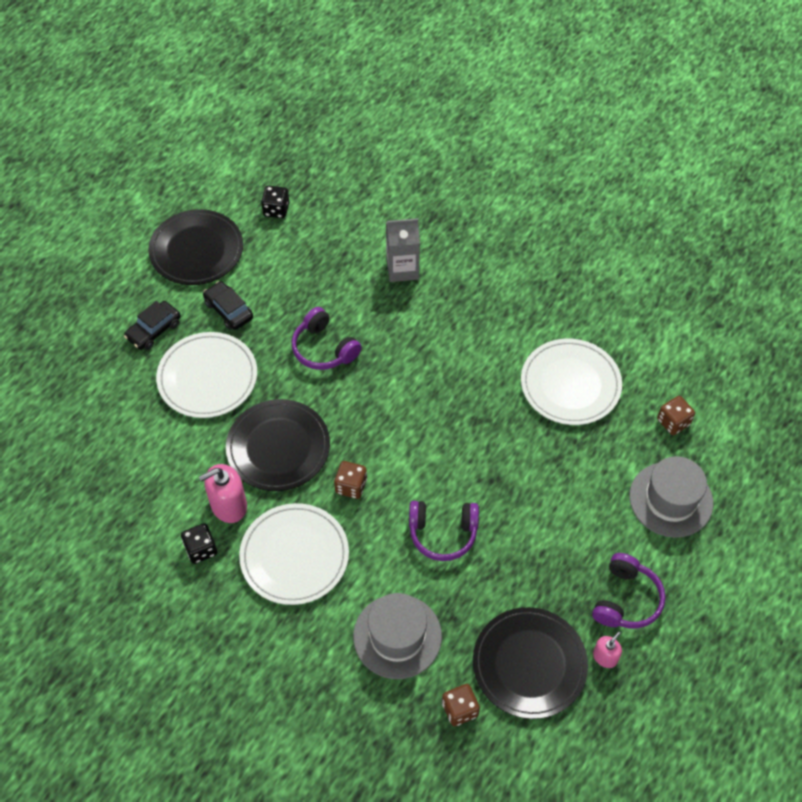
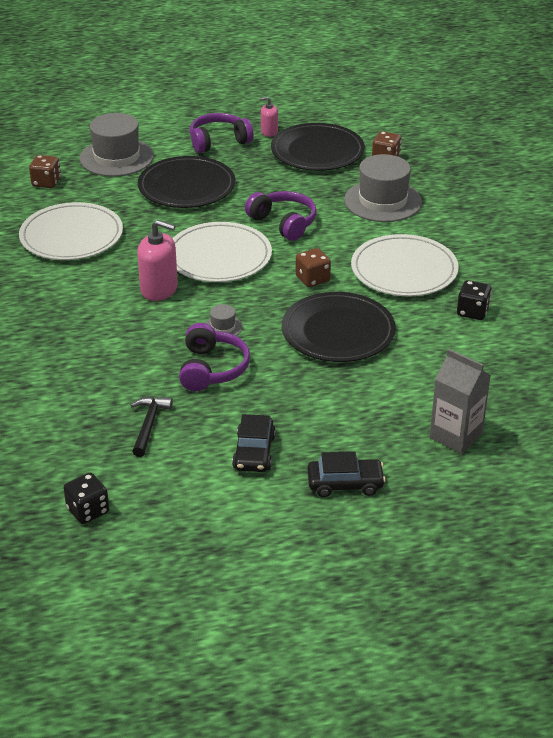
camera: 135 degrees left, 20 degrees down
black plate [148,209,243,285] -> black plate moved to [138,156,235,208]
white plate [156,332,257,418] -> white plate moved to [172,222,272,282]
pink soap dispenser [199,464,247,523] -> pink soap dispenser moved to [137,220,178,301]
grey carton [386,218,420,282] -> grey carton moved to [430,349,491,454]
none -> black hammer [131,396,173,457]
none -> grey hat [205,304,243,336]

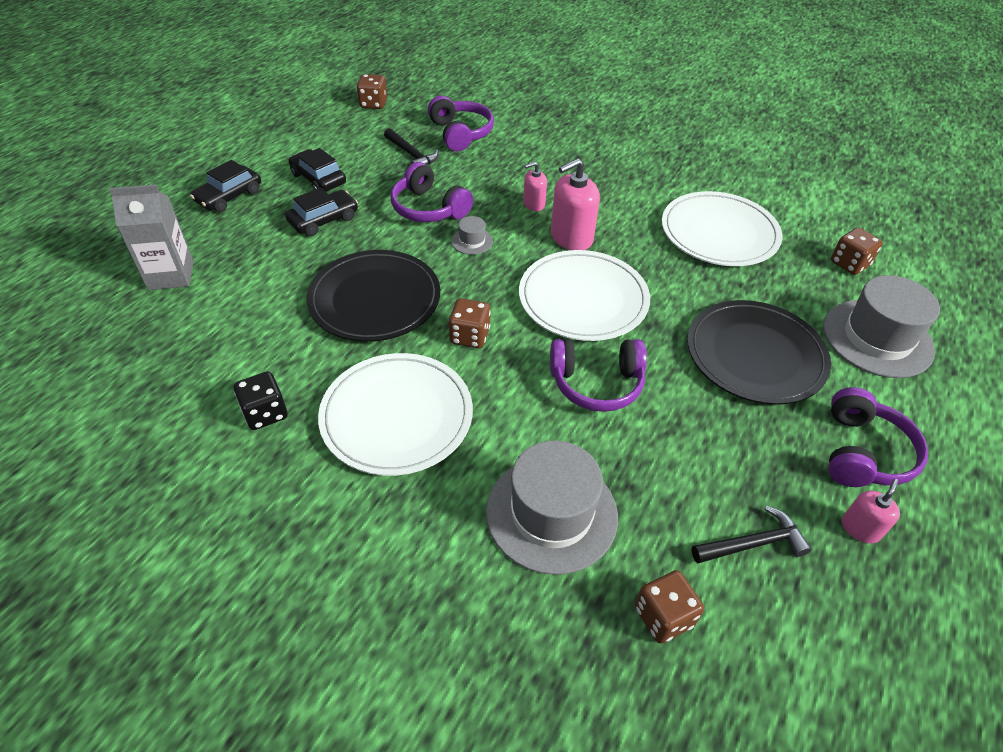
camera: 130 degrees right, 10 degrees up
black dice [64,473,109,524] -> brown dice [357,74,387,109]
black plate [271,123,365,171] -> black hammer [692,506,812,564]
none -> black car [285,188,358,236]
none -> purple headphones [428,96,494,151]
none -> pink soap dispenser [523,162,547,211]

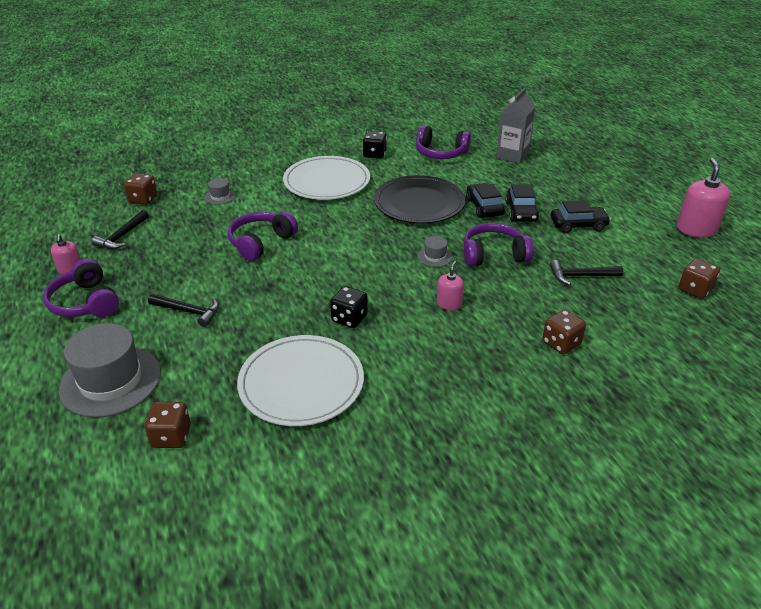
camera: 130 degrees right, 10 degrees down
black car [190,160,261,212] -> black car moved to [466,183,505,218]
purple headphones [428,96,494,151] -> purple headphones moved to [416,125,471,159]
brown dice [448,298,491,348] -> brown dice moved to [542,309,586,355]
grey hat [486,440,618,575] -> grey hat [205,178,236,205], size x0.44
white plate [519,250,650,341] -> none
pink soap dispenser [551,158,600,250] -> pink soap dispenser moved to [677,158,731,238]
black plate [687,300,831,405] -> black hammer [148,294,219,327]
none -> black dice [330,286,368,328]

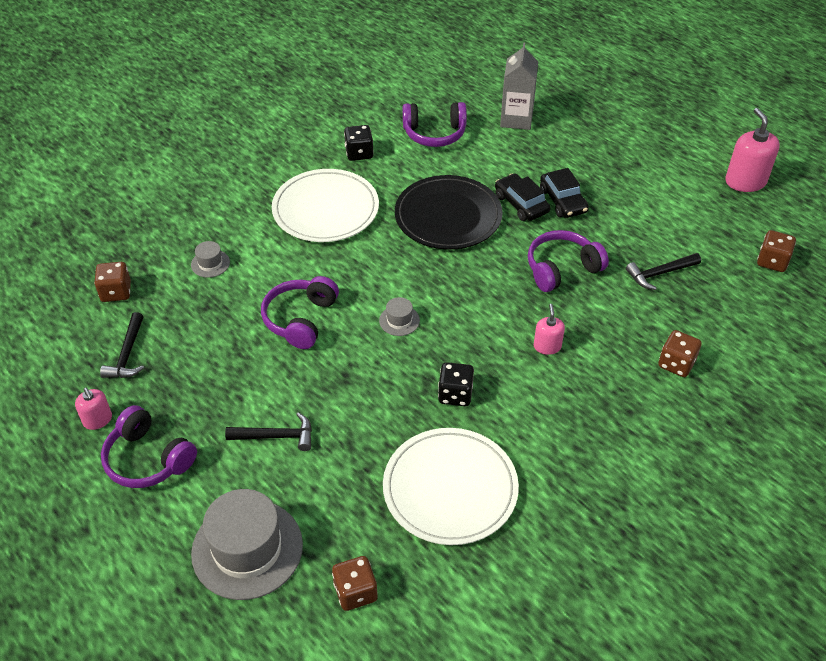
camera: 20 degrees left, 10 degrees up
grey hat [418,236,453,267] -> grey hat moved to [379,297,420,336]
black car [551,200,611,233] -> none

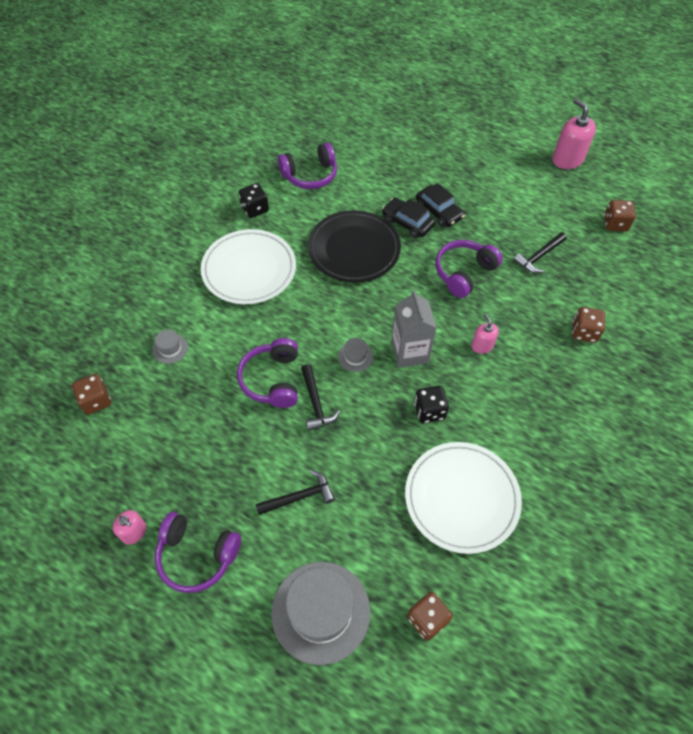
camera: 20 degrees left, 10 degrees up
black hammer [100,312,144,378] -> black hammer moved to [301,364,340,431]
grey carton [500,43,538,130] -> grey carton moved to [391,290,437,368]

